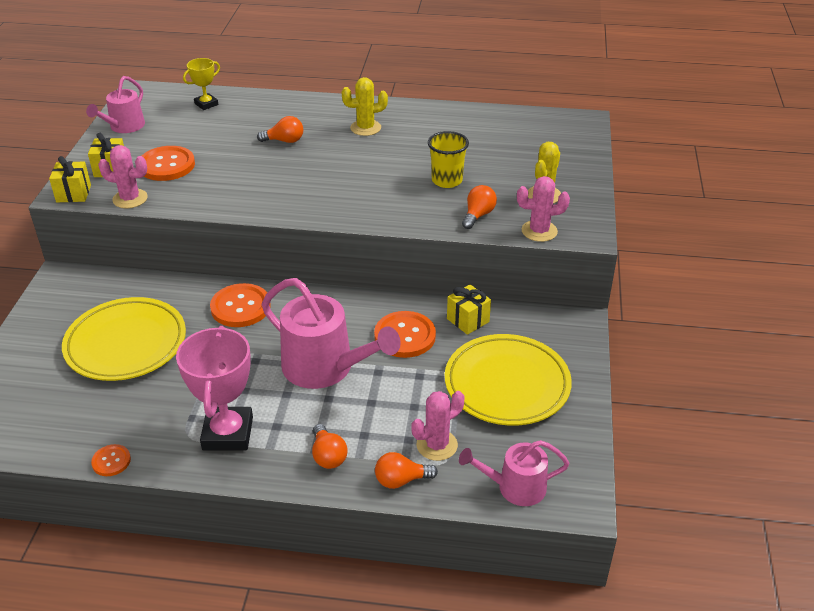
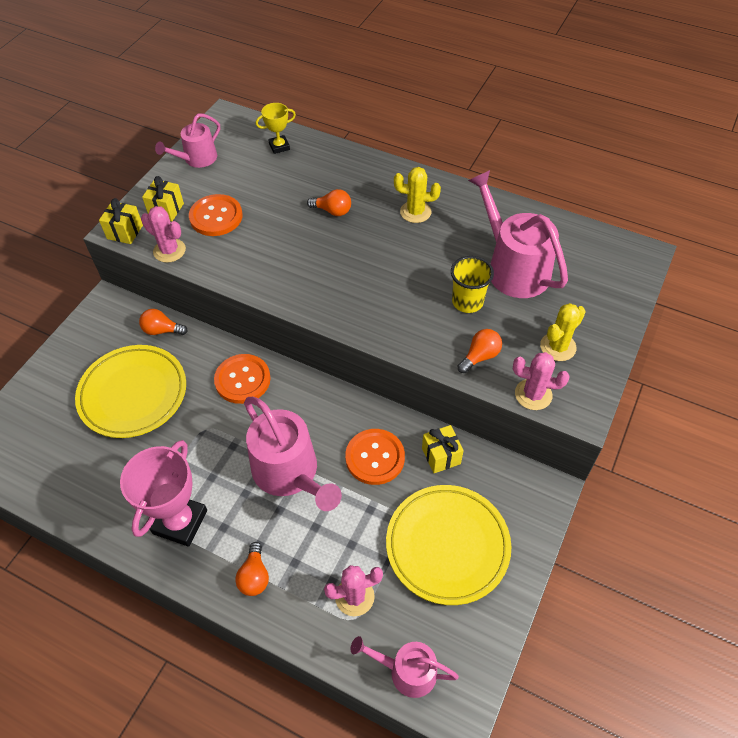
camera: 20 degrees right, 15 degrees up
orange button [91,444,131,476] -> none
orange light bulb [375,452,438,489] -> orange light bulb moved to [139,309,188,335]
none -> pink watering can [468,170,568,298]

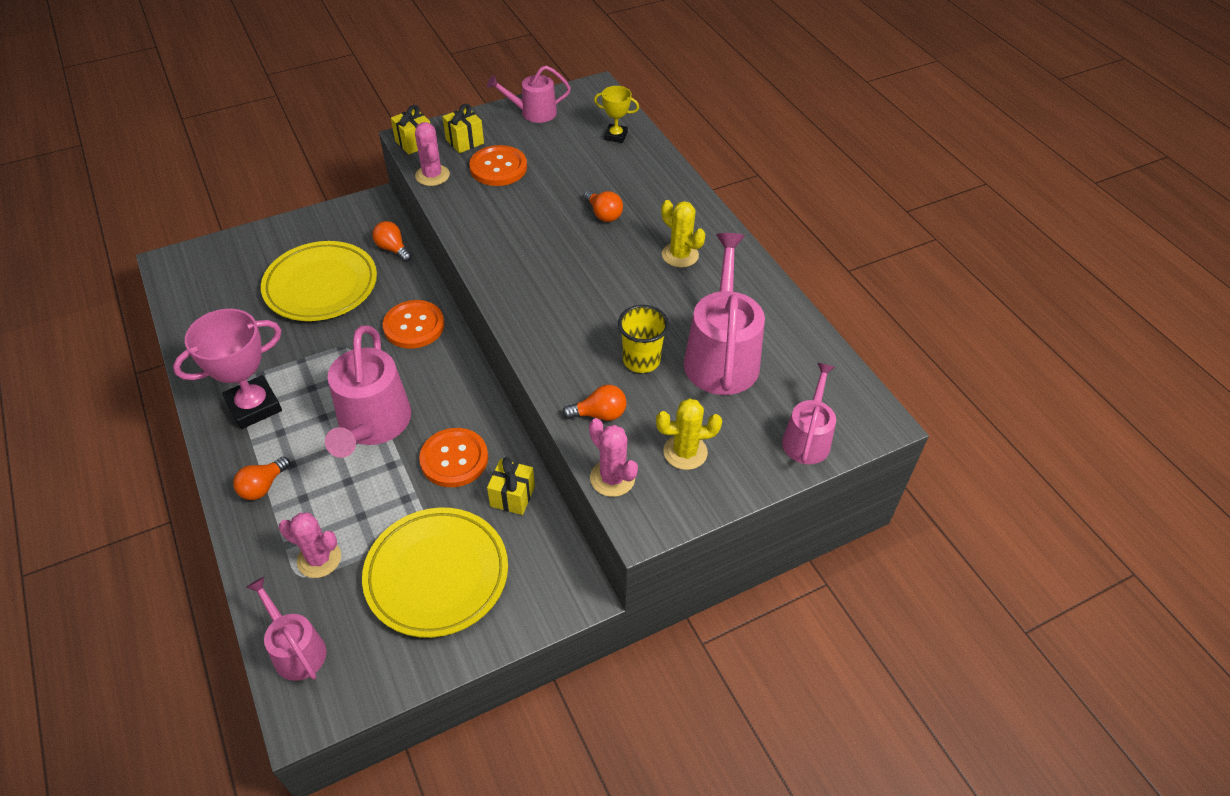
camera: 35 degrees right, 5 degrees down
none -> pink watering can [782,363,836,464]

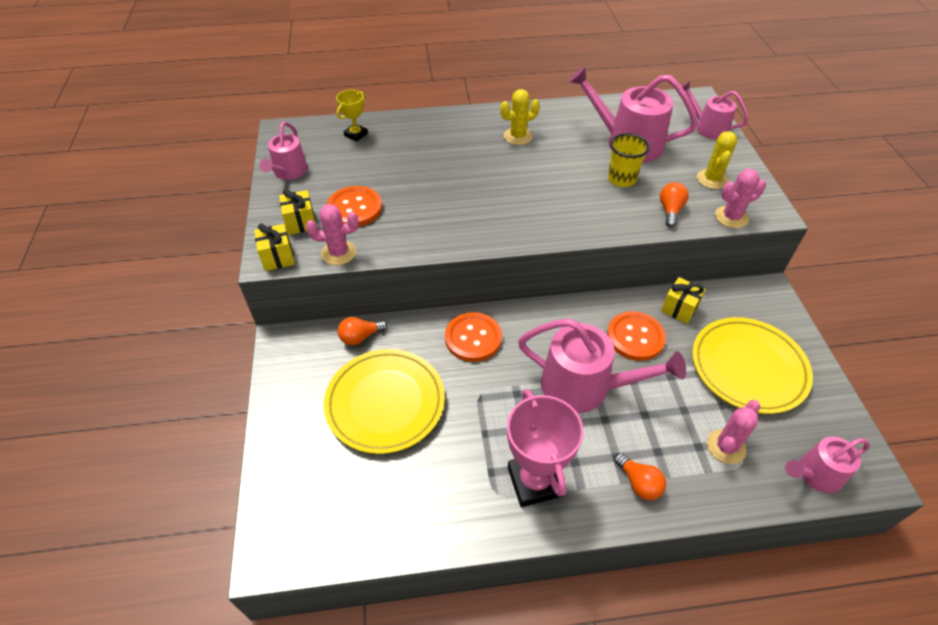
camera: 70 degrees left, 0 degrees up
orange light bulb [584,191,623,222] -> none

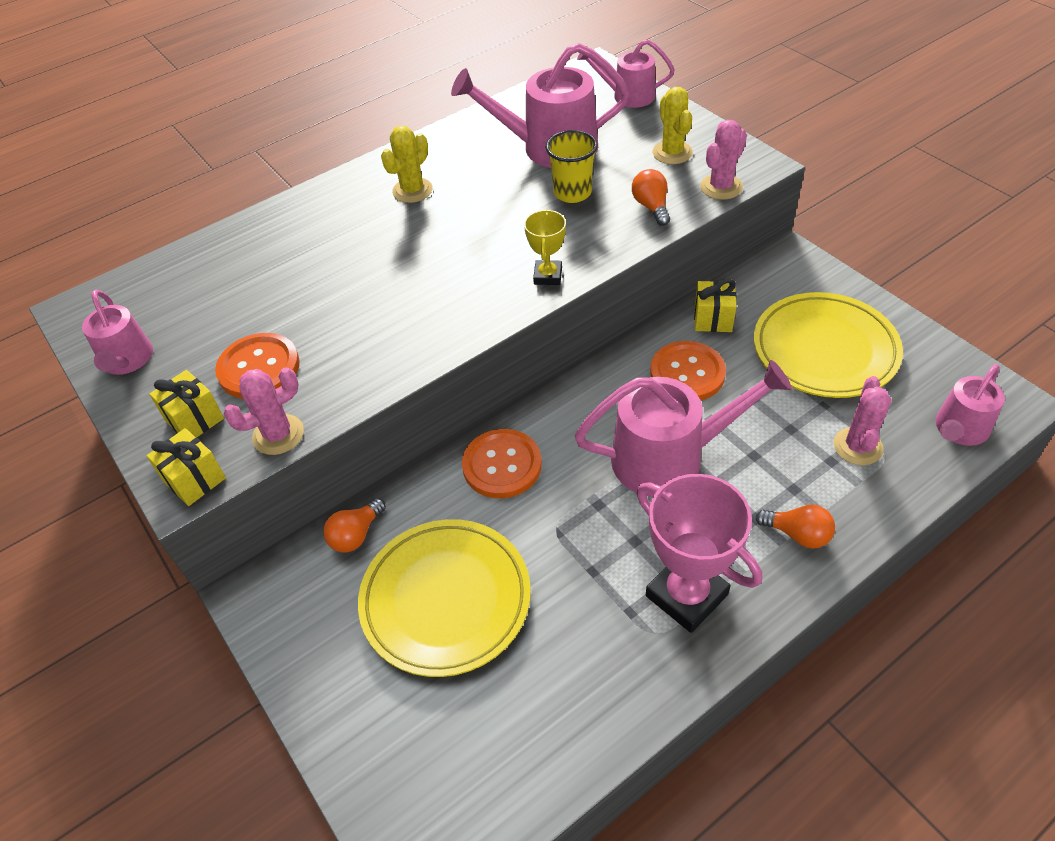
camera: 25 degrees left, 0 degrees up
yellow trophy [336,90,368,142] -> yellow trophy moved to [524,209,566,285]

